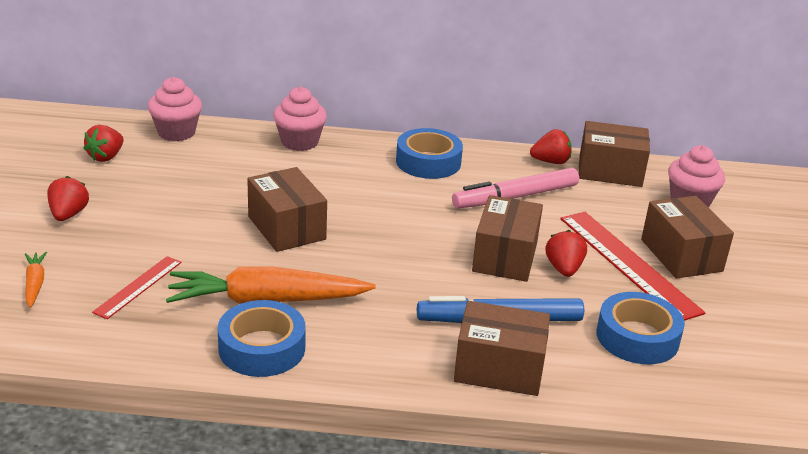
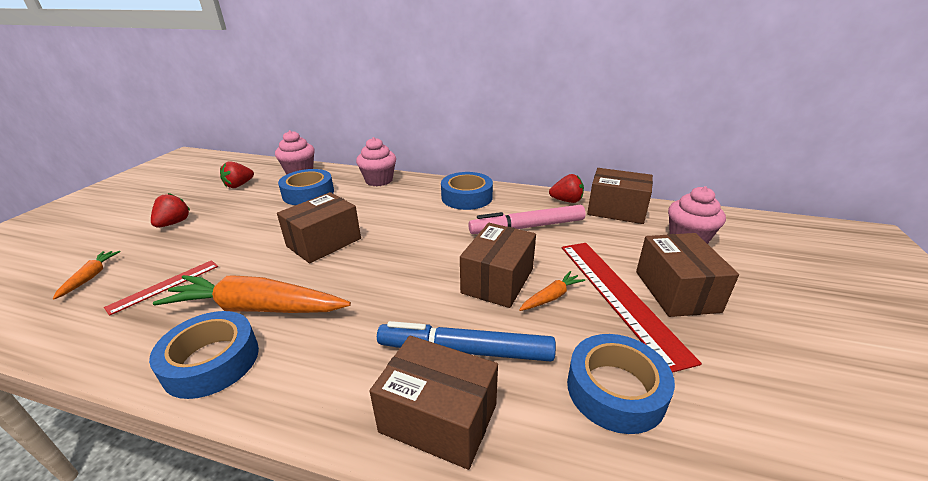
camera: 15 degrees right, 0 degrees up
brown box [247,167,327,252] -> brown box turned 60 degrees clockwise [277,192,361,263]
red strawberry [546,230,587,277] -> orange carrot [519,271,585,311]
none -> blue tape [278,169,334,205]

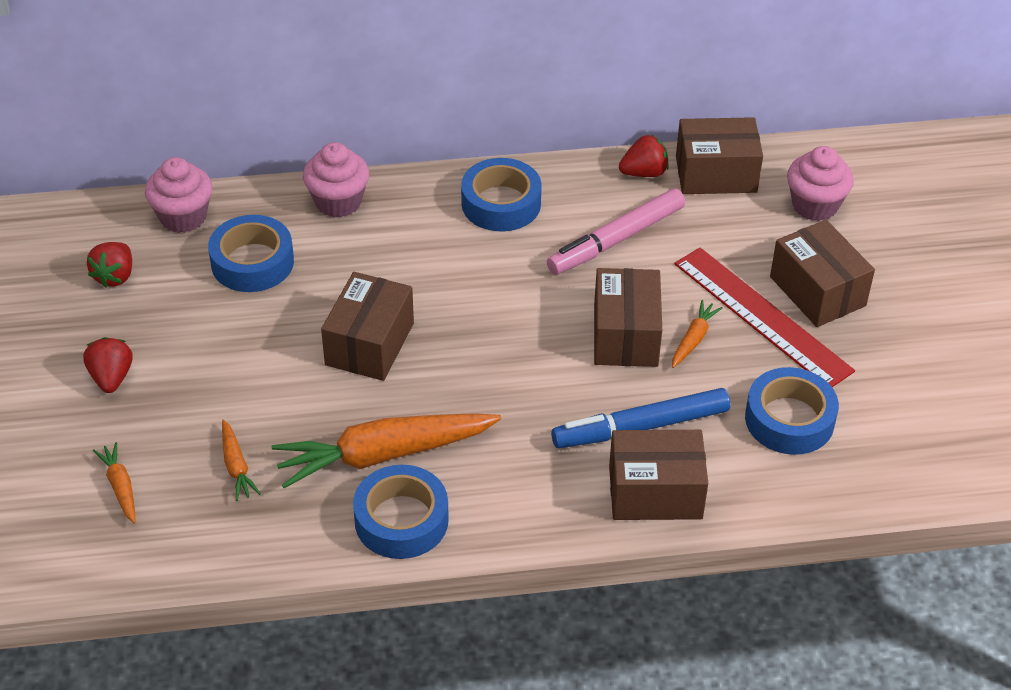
camera: 25 degrees left, 15 degrees up
red ruler [104,260,218,316] -> orange carrot [222,419,261,501]

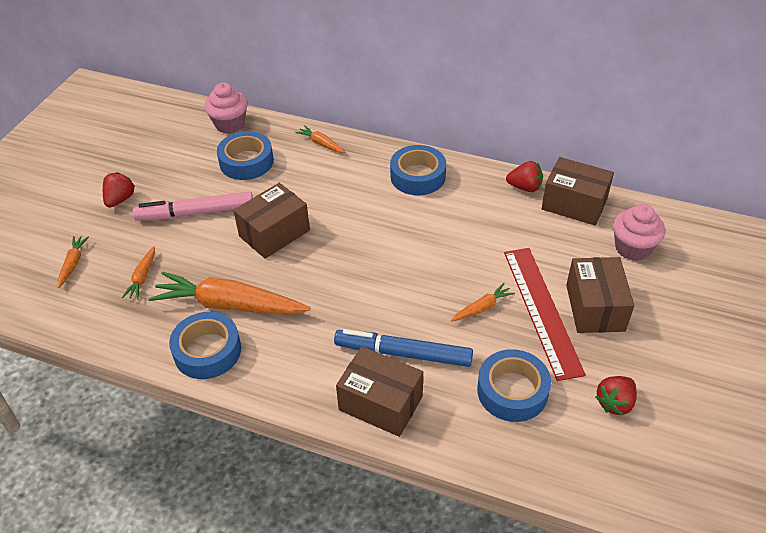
camera: 30 degrees right, 0 degrees up
red strawberry [87,242,132,288] -> red strawberry moved to [596,376,637,416]
pink cupcake [303,142,369,218] -> orange carrot [295,125,345,153]
pink marker [547,188,685,275] -> pink marker moved to [133,192,253,221]
brown box [594,268,662,367] -> none

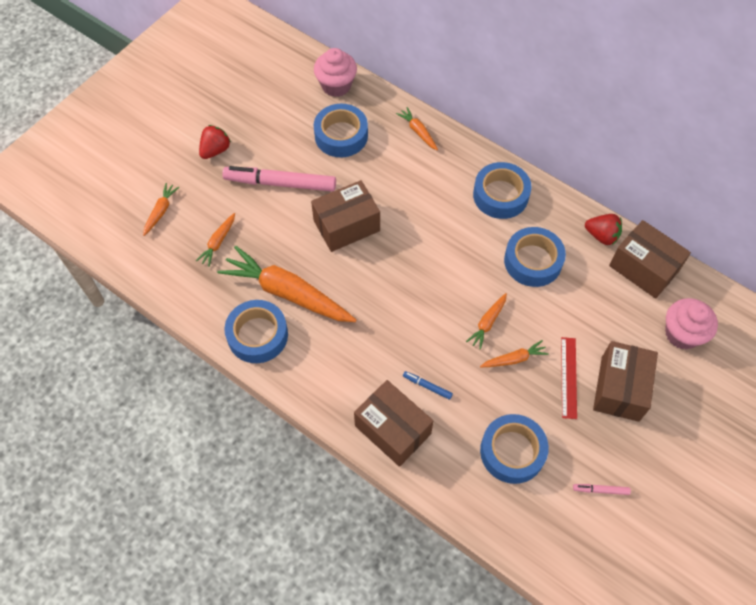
camera: 15 degrees right, 15 degrees up
blue marker [334,329,473,367] -> blue marker [403,371,453,400], size x0.42
red ruler [504,248,586,381] -> red ruler [561,337,577,419], size x0.54
red strawberry [596,376,637,416] -> pink marker [573,484,631,495]
none -> orange carrot [466,293,507,350]
none -> blue tape [504,227,566,287]

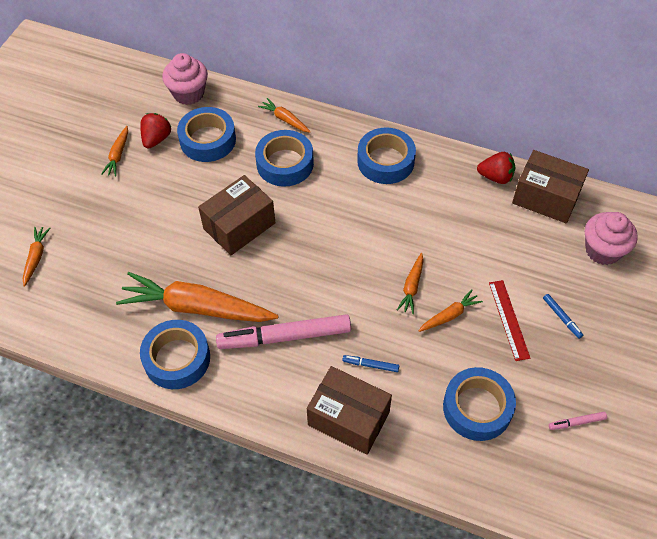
camera: 15 degrees left, 5 degrees down
orange carrot [196,213,235,267] -> orange carrot moved to [101,126,128,177]
red strawberry [199,125,231,159] -> red strawberry moved to [140,113,171,149]
pink marker [222,166,336,192] -> pink marker moved to [216,314,351,349]
blue tape [504,227,566,287] -> blue tape moved to [255,130,314,187]
brown box [593,341,658,422] -> blue marker [543,294,583,339]

